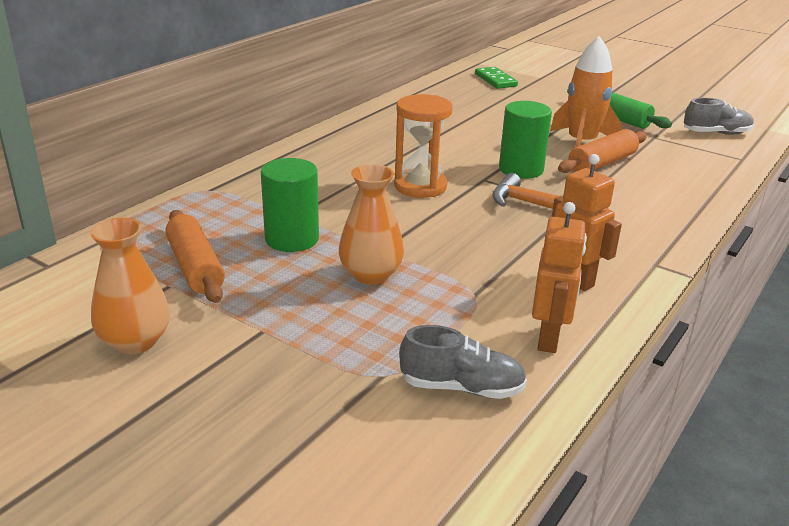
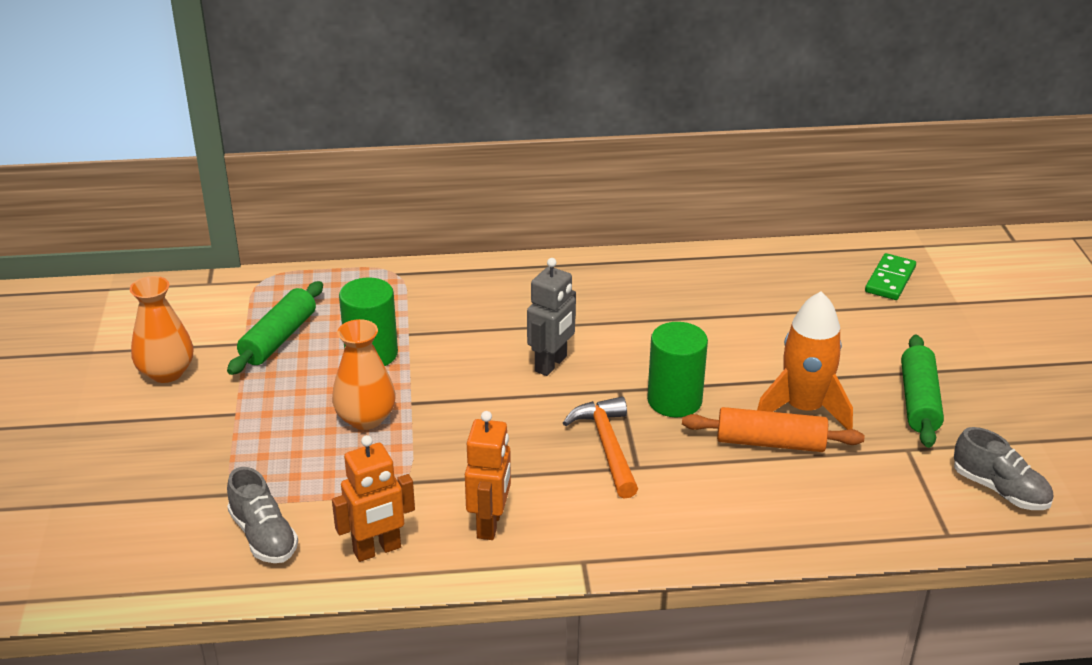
camera: 50 degrees right, 5 degrees up
orange rolling pin [165,210,225,303] -> green rolling pin [227,281,323,375]
orange hourglass [394,94,453,198] -> grey robot [527,258,576,376]

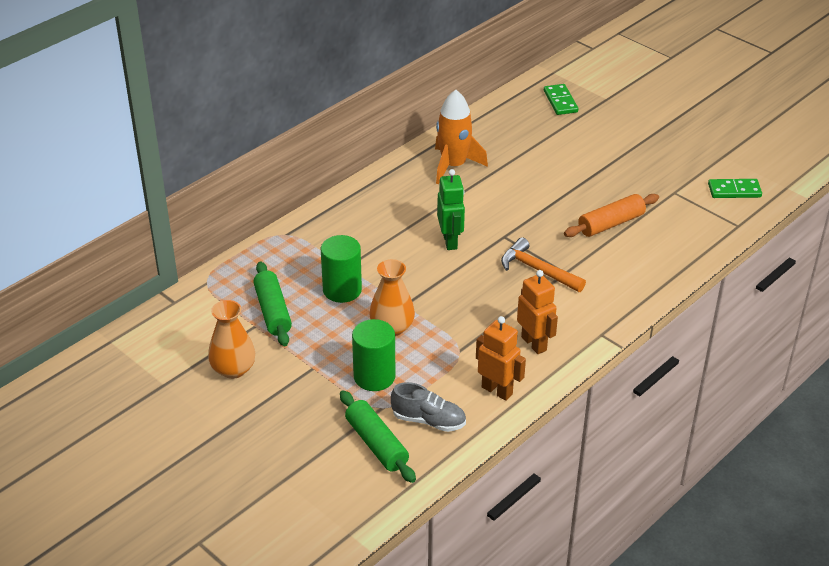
camera: 40 degrees left, 5 degrees up
orange robot [332,435,415,562] -> orange robot turned 75 degrees counterclockwise [476,316,526,401]
grey robot [527,258,576,376] -> green robot [437,169,465,250]
green cylinder [647,322,708,417] -> green cylinder moved to [352,319,396,391]
orange rocket [757,291,853,430] -> orange rocket moved to [435,90,488,184]
green rolling pin [901,335,944,448] -> green rolling pin moved to [340,390,416,483]
grey shoe [954,427,1053,510] -> green domino [708,179,762,198]

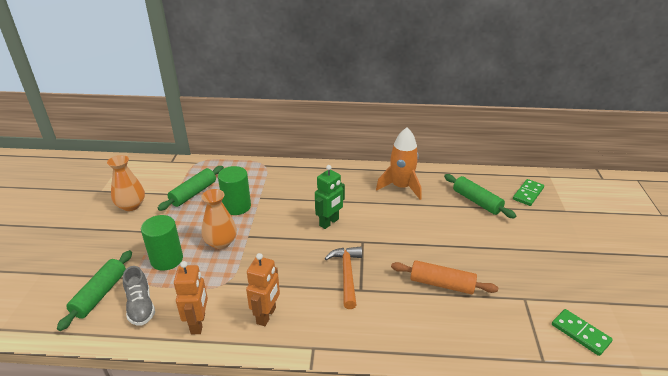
camera: 50 degrees right, 5 degrees down
none -> green rolling pin [444,174,516,218]

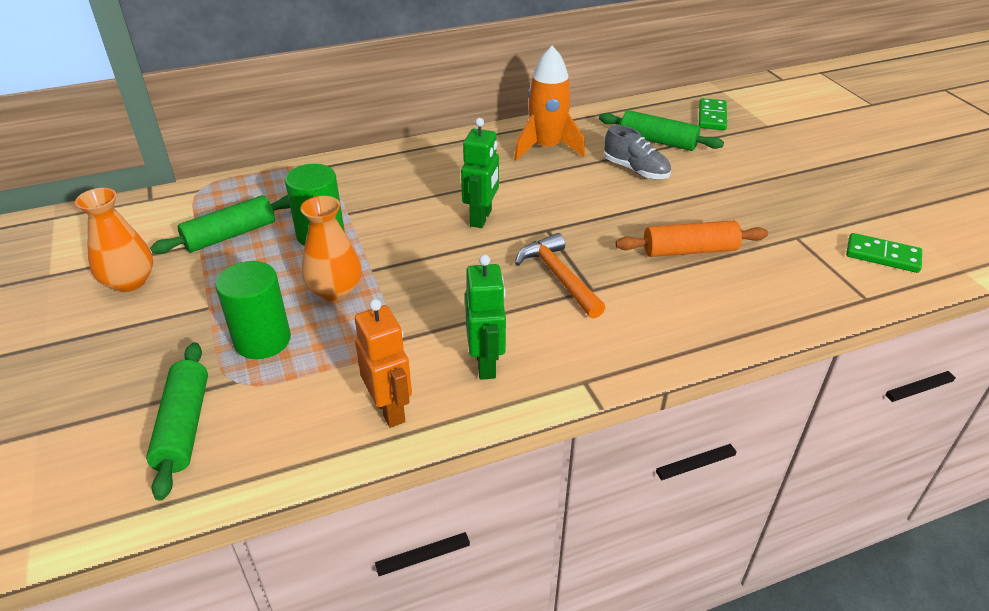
camera: 25 degrees left, 5 degrees up
grey shoe [123,266,155,326] -> grey shoe moved to [604,125,671,179]
green rolling pin [158,166,224,211] -> green rolling pin turned 45 degrees clockwise [150,195,290,254]
orange robot [246,253,280,326] -> green robot [465,255,506,380]

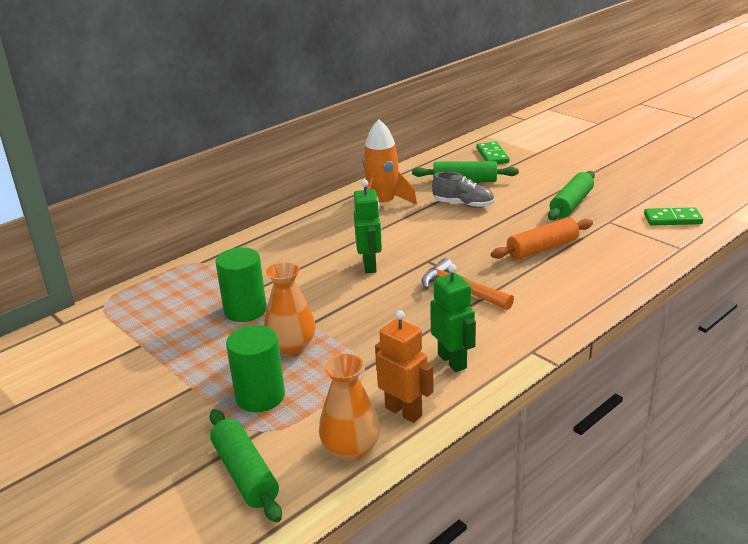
camera: 20 degrees left, 10 degrees down
orange vase [75,188,153,292] -> orange vase moved to [319,354,380,461]
green rolling pin [150,195,290,254] -> green rolling pin moved to [548,171,595,220]

